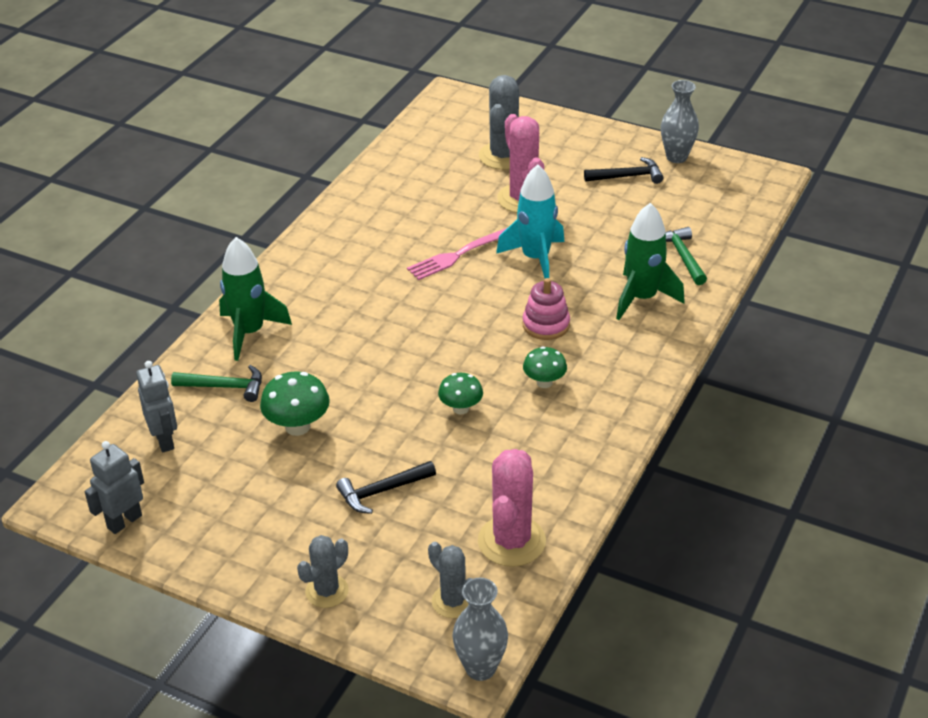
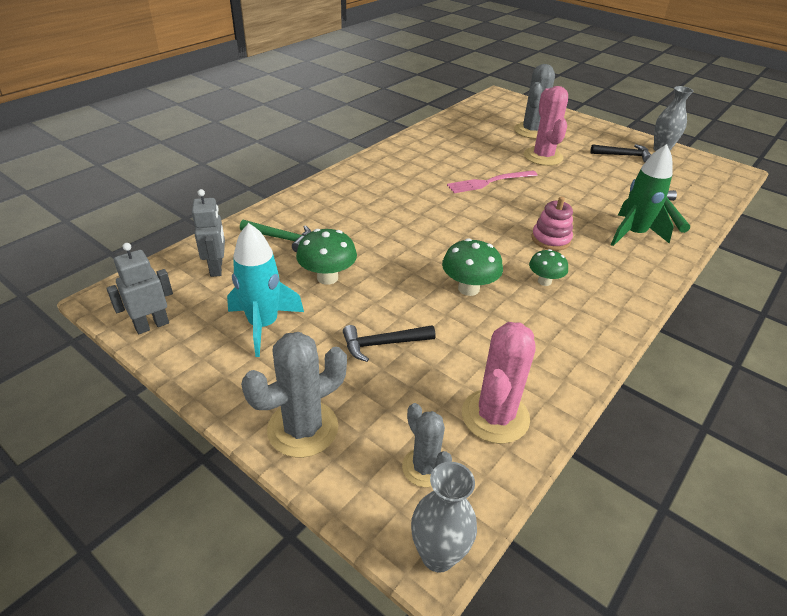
camera: 10 degrees right, 0 degrees up
green rocket [219,237,292,361] -> none
grey cactus [297,535,349,608] -> grey cactus [241,332,347,458], size x1.63
green mushroom [438,373,483,415] -> green mushroom [442,238,503,296], size x1.51
turquoise rocket [496,164,564,278] -> turquoise rocket moved to [227,223,304,357]

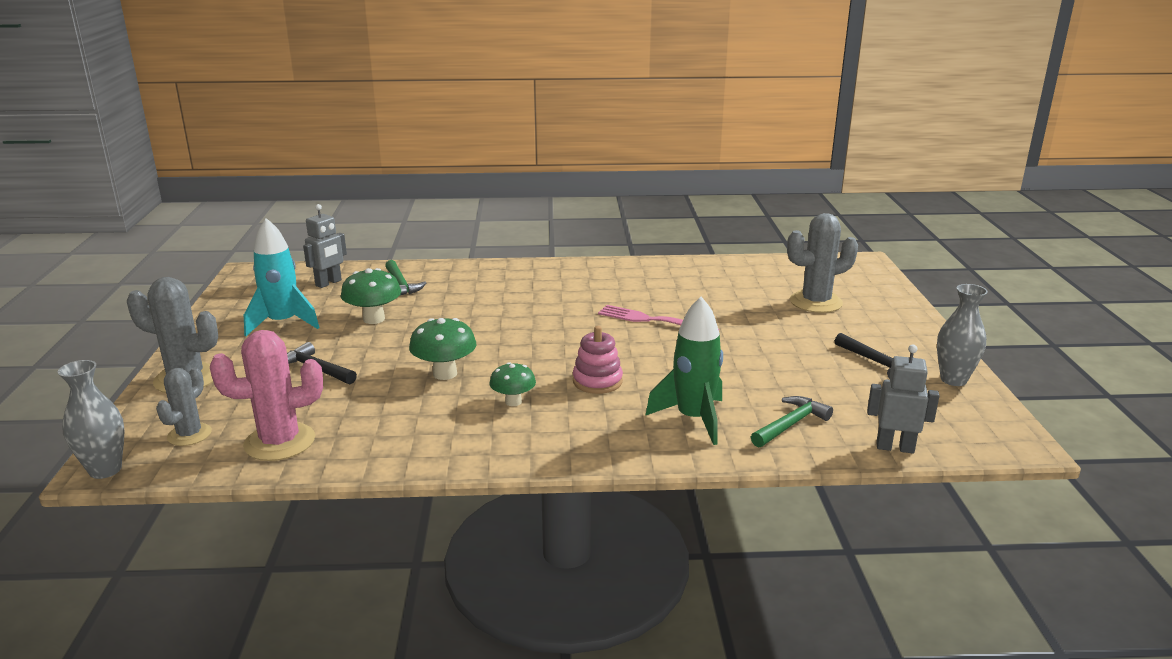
camera: 50 degrees right, 15 degrees down
grey robot [106,243,173,334] -> grey robot moved to [867,344,939,453]
pink cactus [524,86,568,166] -> none

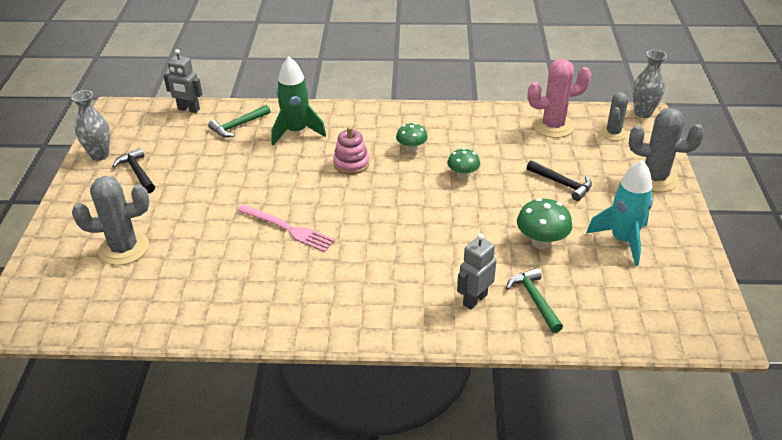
camera: 175 degrees left, 15 degrees up
grey robot [303,204,347,288] -> grey robot moved to [457,233,496,310]
green mushroom [409,318,477,380] -> green mushroom [447,148,480,179], size x0.66

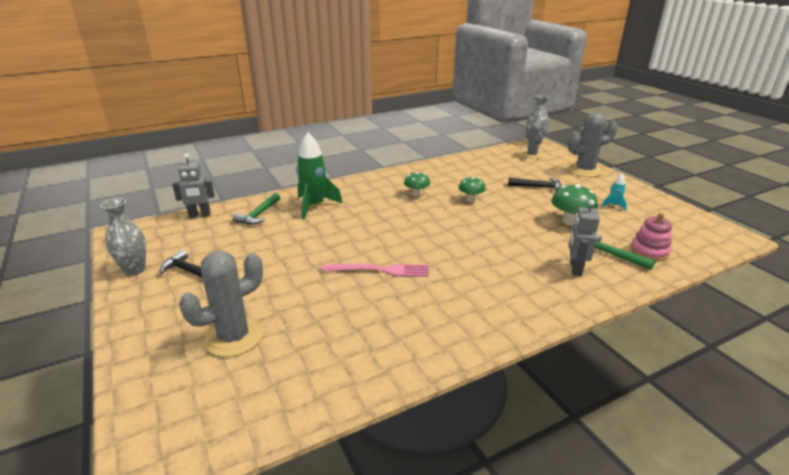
camera: 30 degrees left, 10 degrees down
pink stacking toy [333,127,369,175] -> pink stacking toy moved to [630,212,672,261]
pink cactus [528,59,591,138] -> none
turquoise rocket [587,160,653,266] -> turquoise rocket [602,173,627,211], size x0.47

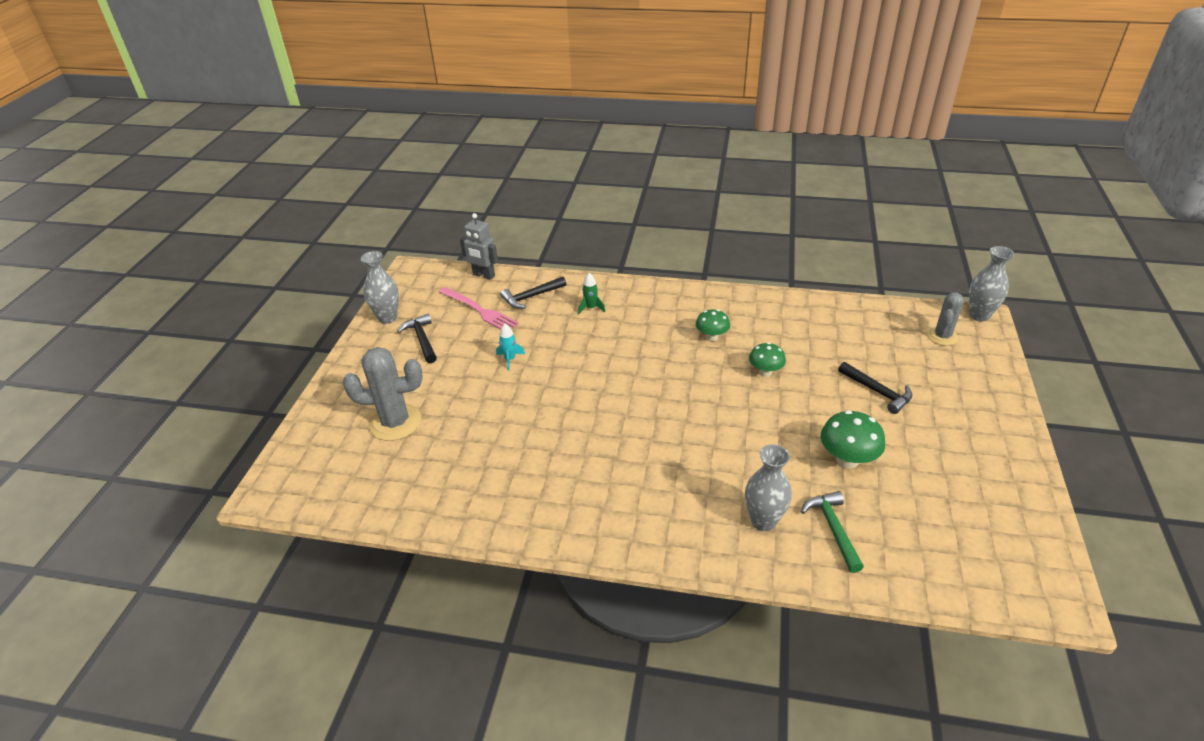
camera: 40 degrees right, 10 degrees up
green hammer [233,193,280,224] -> black hammer [501,277,566,309]
green rocket [296,132,343,219] -> green rocket [578,273,605,314], size x0.47
pink fork [322,264,429,277] -> pink fork moved to [439,287,519,330]
grey cactus [568,113,618,177] -> none
grey robot [569,200,600,276] -> grey vase [745,444,792,531]
turquoise rocket [602,173,627,211] -> turquoise rocket moved to [496,324,525,370]
pink stacking toy [630,212,672,261] -> none

